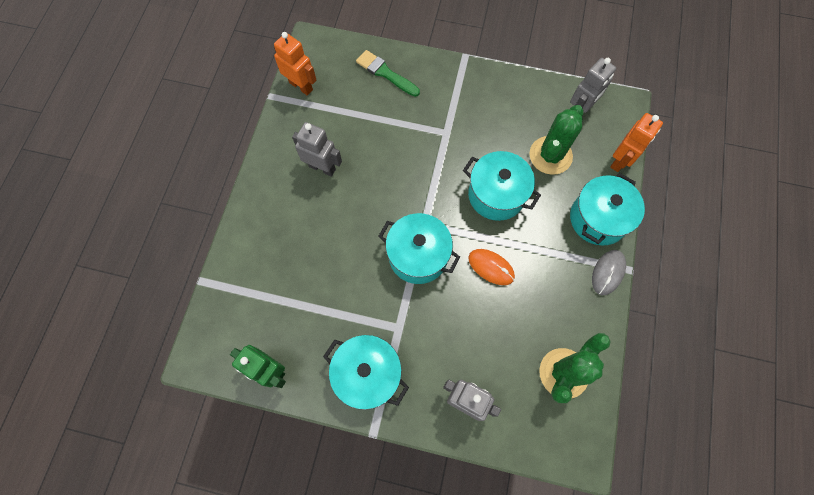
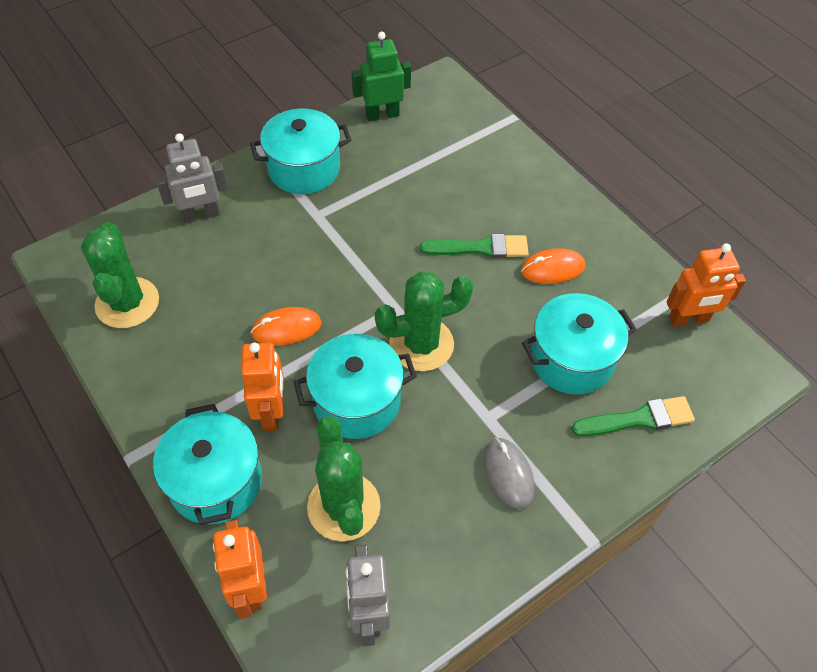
camera: 130 degrees right, 15 degrees down
grey robot [292,122,342,177] -> orange mouse [521,248,586,284]
turquoise pot [378,213,460,284] -> turquoise pot moved to [522,293,637,395]
grey mouse [592,250,626,296] -> grey mouse moved to [484,438,535,509]
none -> orange robot [241,343,284,431]
none -> green cactus [375,272,474,371]
none -> green brush [420,234,529,258]

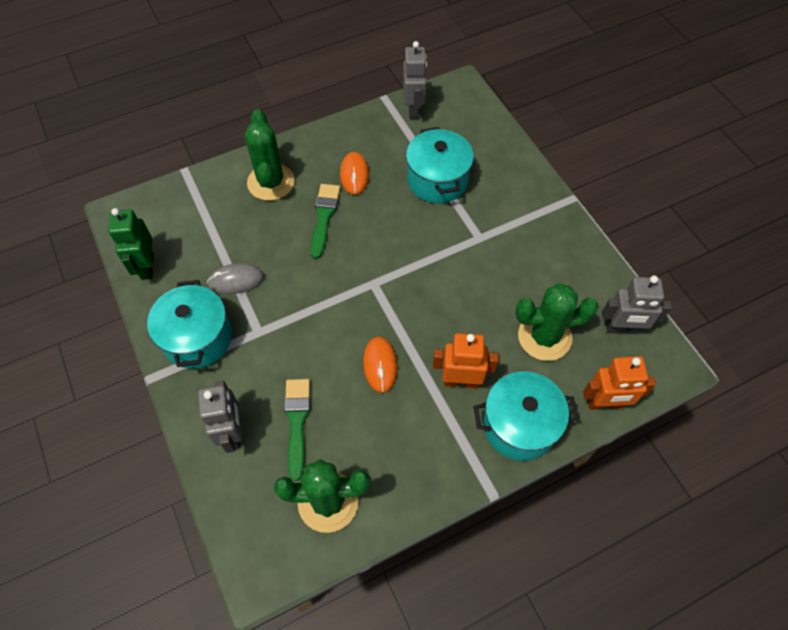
camera: 80 degrees left, 5 degrees up
turquoise pot [294,334,417,439] -> none
green cactus [375,272,474,371] -> green cactus moved to [244,109,295,201]
grey mouse [484,438,535,509] -> grey mouse moved to [207,263,264,294]
green brush [571,396,695,437] -> green brush moved to [284,379,310,481]
orange robot [667,243,746,327] -> grey robot [403,41,427,119]

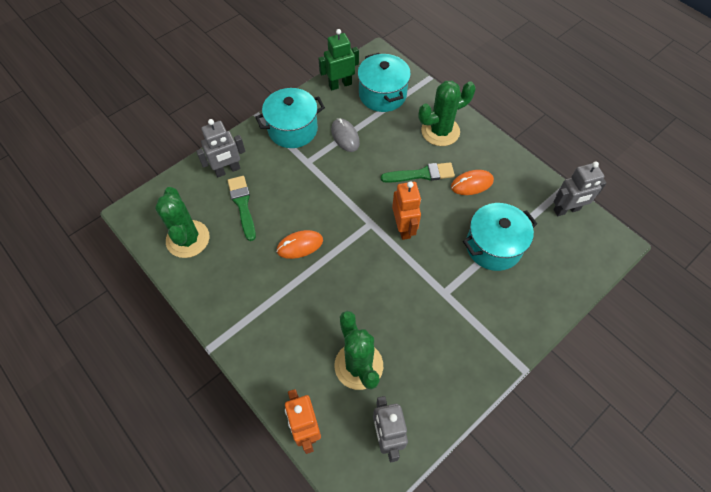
camera: 75 degrees right, 0 degrees up
green brush [284,379,310,481] -> green brush turned 90 degrees counterclockwise [227,176,256,241]
orange robot [433,333,499,389] -> orange robot moved to [392,181,421,240]
turquoise pot [473,371,579,461] -> turquoise pot moved to [358,53,411,112]

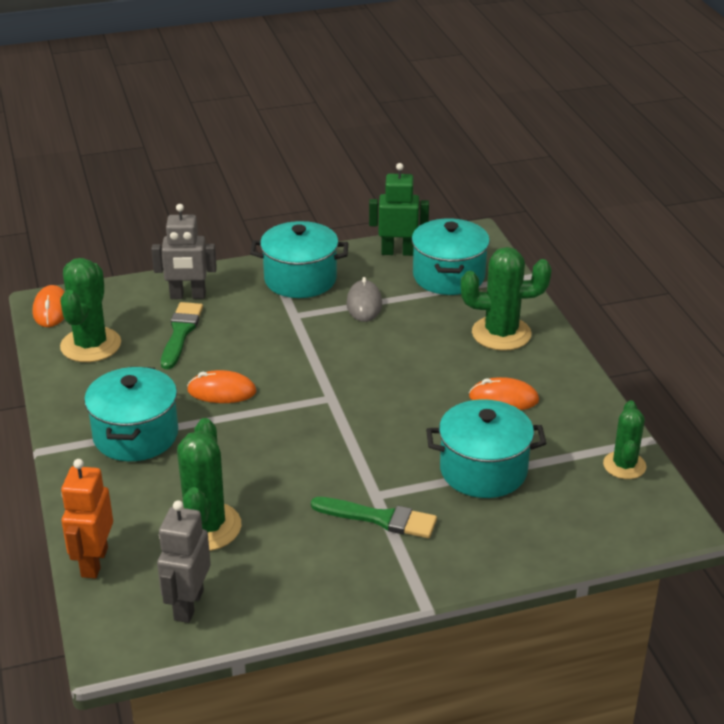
camera: 25 degrees right, 25 degrees down
green brush [381,162,455,183] -> green brush moved to [311,497,437,538]
orange robot [392,181,421,240] -> none
grey robot [553,162,606,216] -> green cactus [603,400,647,479]
none -> orange mouse [33,285,65,327]
none -> turquoise pot [84,367,178,461]

